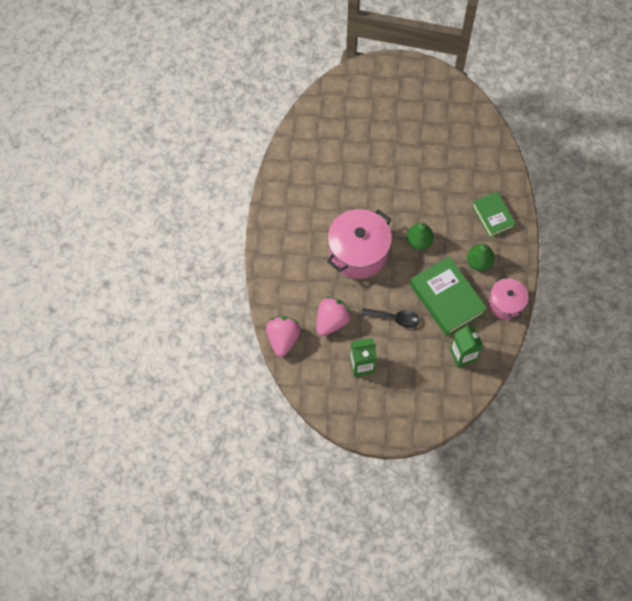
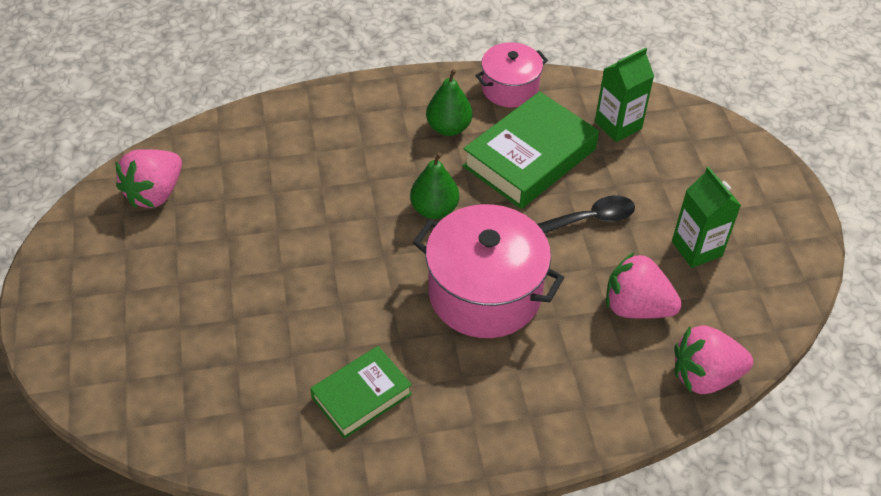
camera: 105 degrees left, 15 degrees down
black spoon [361,308,420,328] -> black spoon turned 75 degrees clockwise [537,195,635,234]
green book [472,192,516,238] -> green book moved to [310,346,412,439]
none -> pink strawberry [115,149,182,208]

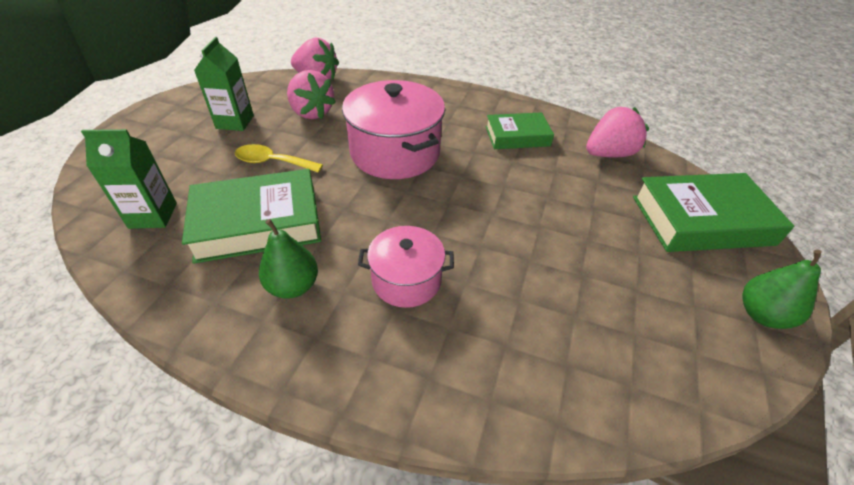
camera: 150 degrees left, 5 degrees down
pink strawberry [115,149,182,208] -> pink strawberry moved to [586,107,649,157]
green pear [410,153,459,219] -> green pear moved to [742,250,822,329]
pink pot [475,42,548,107] -> pink pot moved to [358,226,454,308]
black spoon [537,195,635,234] -> yellow spoon [235,144,323,173]
none -> green book [633,173,794,252]

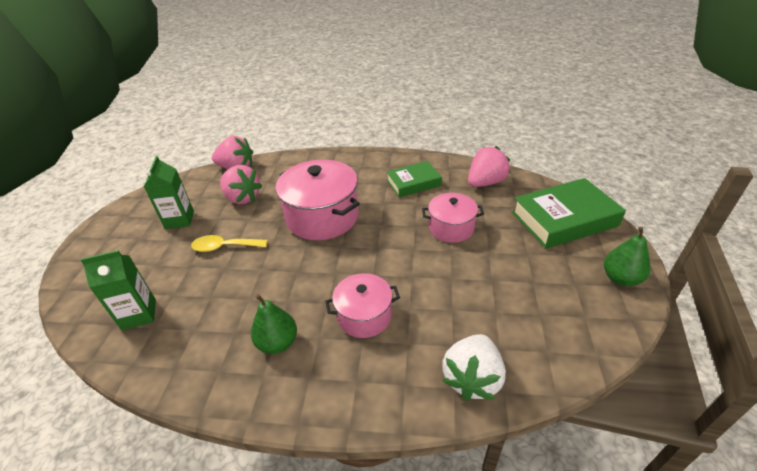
camera: 10 degrees left, 5 degrees down
green book [182,169,321,264] -> none
none -> pink pot [422,193,484,243]
none -> white strawberry [442,334,506,401]

